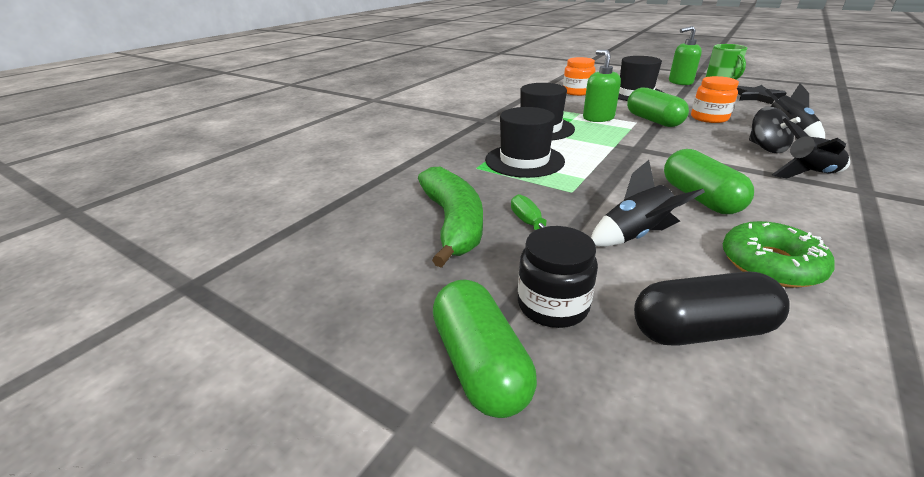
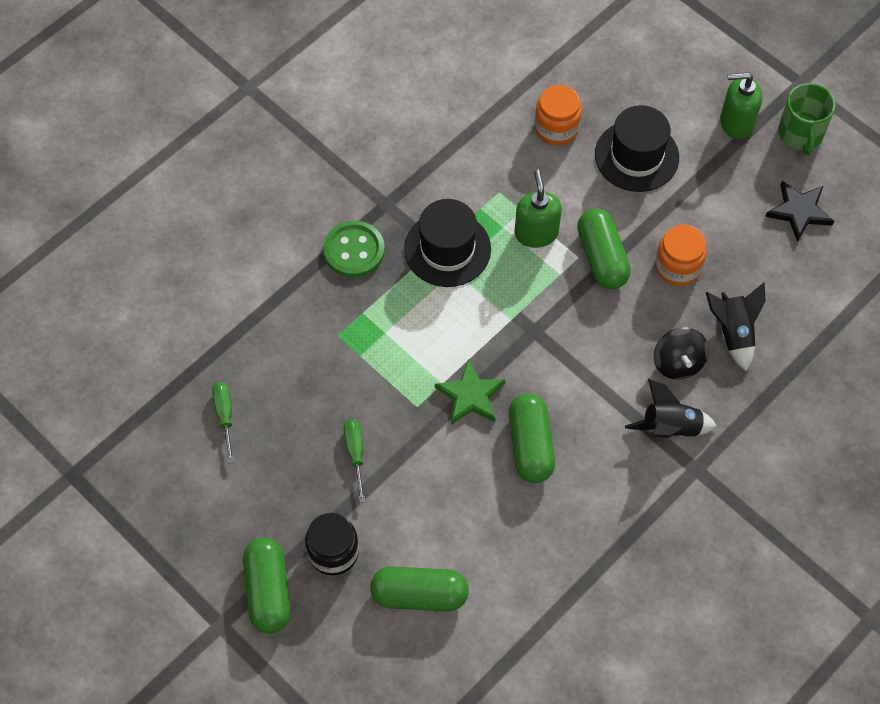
camera: 10 degrees right, 30 degrees up
green banana [418,167,483,268] -> none
black hat [485,107,565,178] -> none
black rocket [591,160,705,247] -> none
black capsule [634,271,790,346] -> green capsule [370,566,469,611]
green donut [723,221,835,288] -> none
none -> green screwdriver [212,382,234,463]
none -> green button [323,221,385,278]
none -> green star [435,359,506,425]

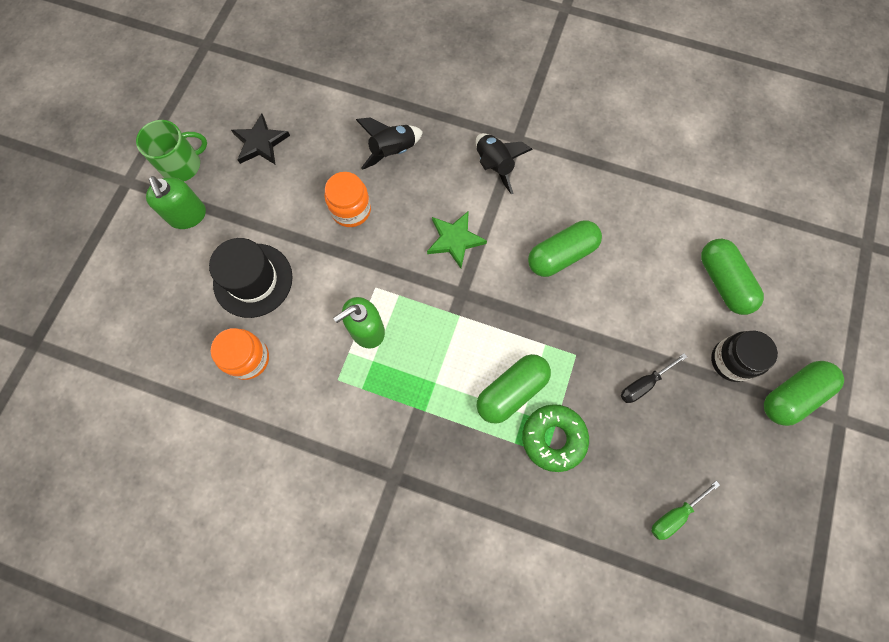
camera: 115 degrees left, 10 degrees up
green button [323,221,385,278] -> none
green screwdriver [344,419,365,503] -> black screwdriver [621,353,687,403]
black hat [404,199,491,287] -> none
green star [435,359,506,425] -> green star moved to [427,211,487,268]
green capsule [577,208,631,289] -> green capsule moved to [477,354,551,424]
black spinning top [654,327,709,380] -> none
none -> green donut [522,404,589,472]

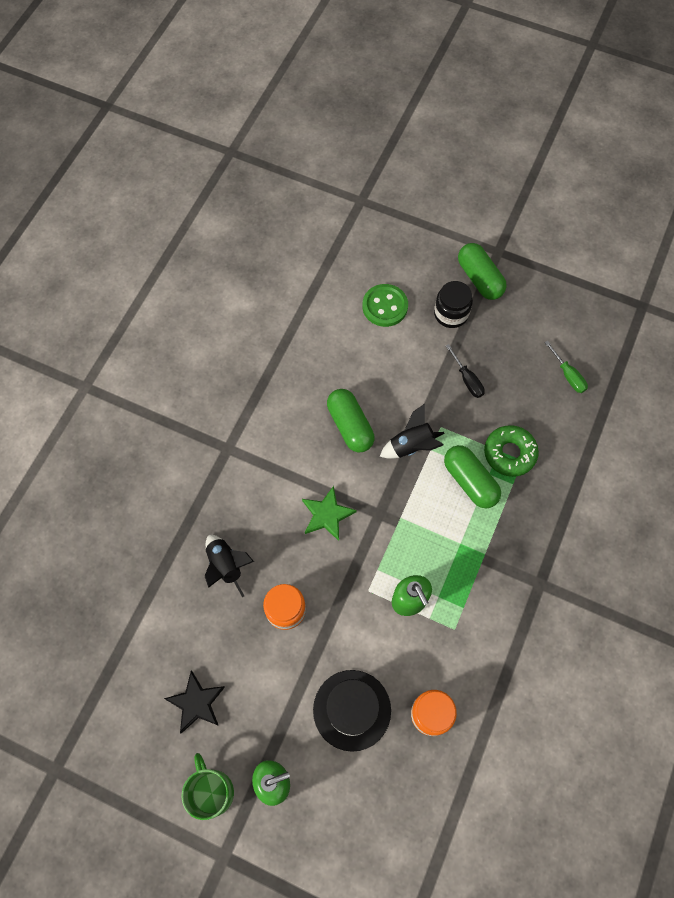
camera: 85 degrees left, 5 degrees down
black rocket [476,133,533,194] -> black rocket moved to [380,404,445,459]
green capsule [701,239,764,315] -> green button [362,284,408,327]

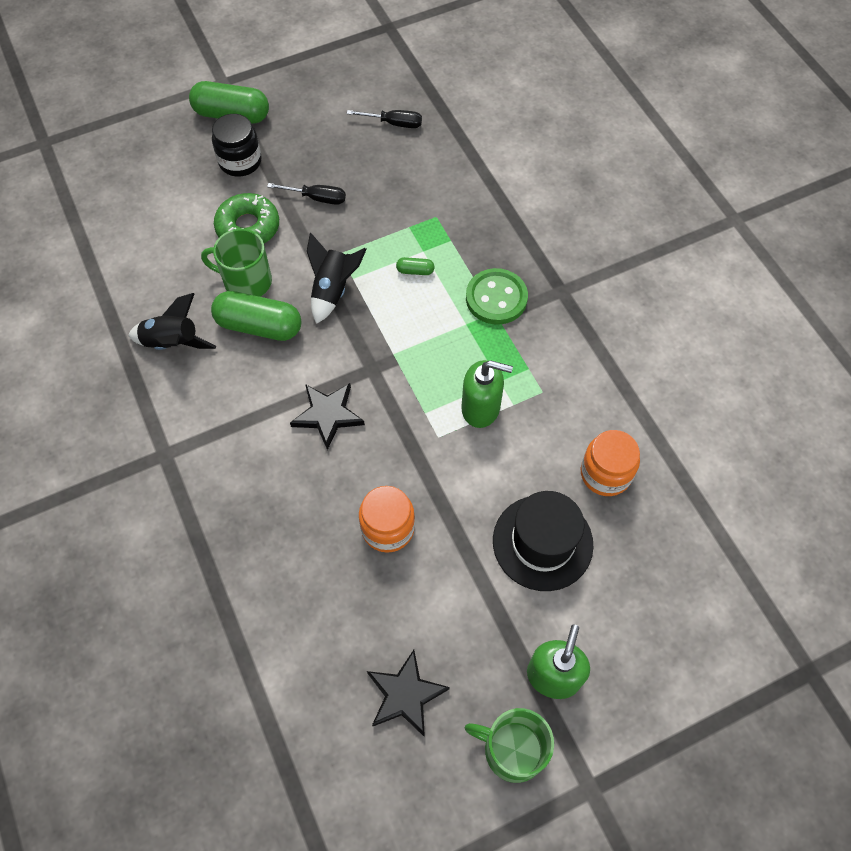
camera: 50 degrees left, 5 degrees down
black rocket [205,535,254,597] -> black rocket moved to [128,293,216,350]
green star [302,486,357,541] -> black star [290,383,365,450]
green button [362,284,408,327] -> green button moved to [466,268,528,325]
green capsule [444,445,501,508] -> green capsule [396,257,435,275], size x0.44
green donut [484,425,539,477] -> green donut moved to [214,193,279,244]
green screwdriver [544,341,588,393] -> black screwdriver [347,110,422,128]
none -> green mug [201,229,272,297]

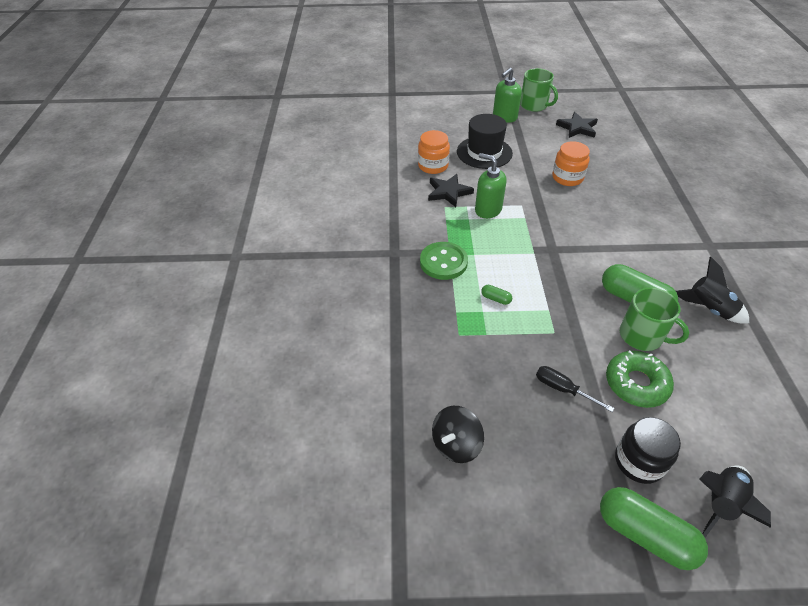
camera: 155 degrees left, 15 degrees down
black star [290,383,365,450] -> black star moved to [428,174,474,207]
black rocket [307,233,366,324] -> black rocket moved to [699,466,771,538]
black screwdriver [347,110,422,128] -> black spinning top [432,406,484,463]

